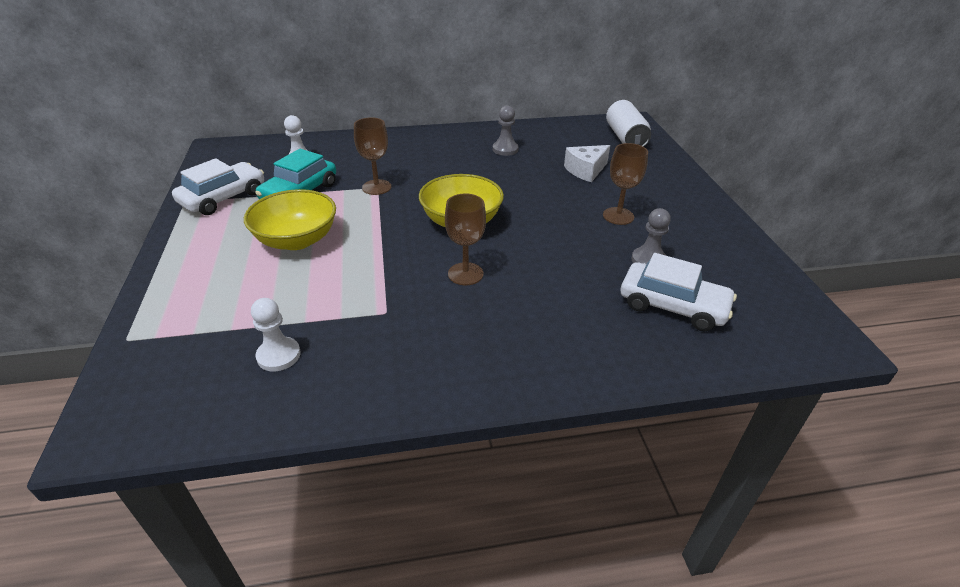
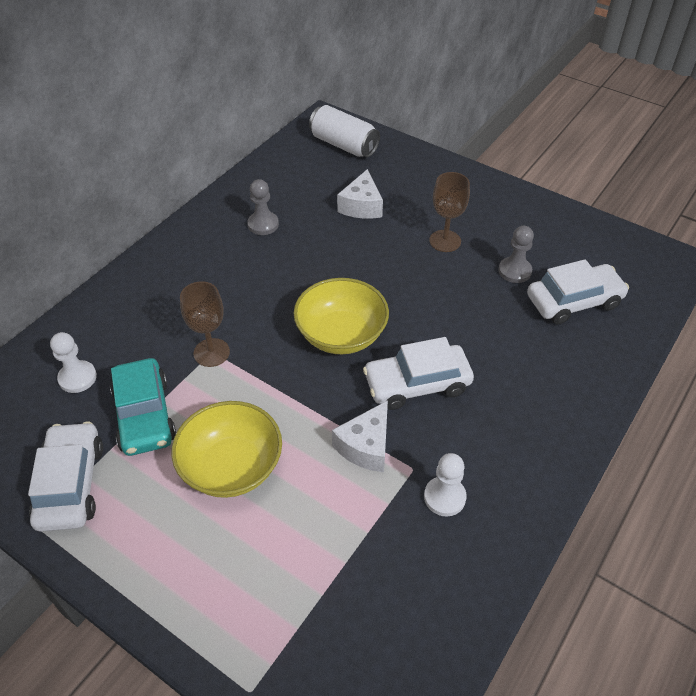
camera: 45 degrees left, 10 degrees up
white pawn [251,298,300,371] -> white pawn moved to [424,453,467,516]
brown goblet [445,194,486,285] -> white car [363,337,474,410]
none -> white cheese [332,400,388,472]

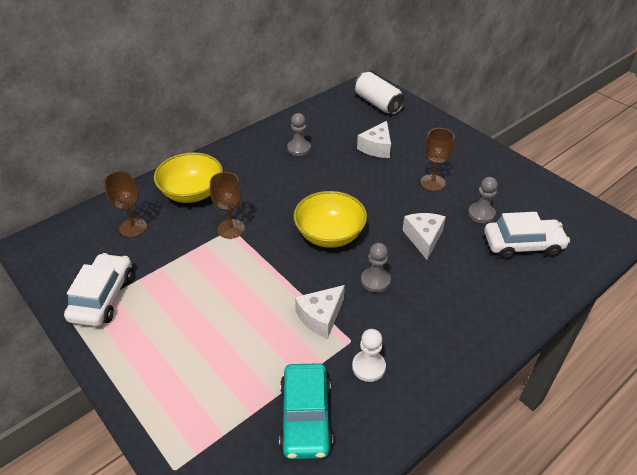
camera: 15 degrees right, 5 degrees down
white pawn [50,332,97,393] -> brown goblet [104,171,147,238]
turquoise car [110,358,176,456] -> turquoise car moved to [279,363,333,459]
yellow bowl [172,401,282,498] -> yellow bowl moved to [154,152,223,203]
white car [363,337,474,410] -> grey pawn [361,243,391,292]
none -> white cheese [403,213,446,260]

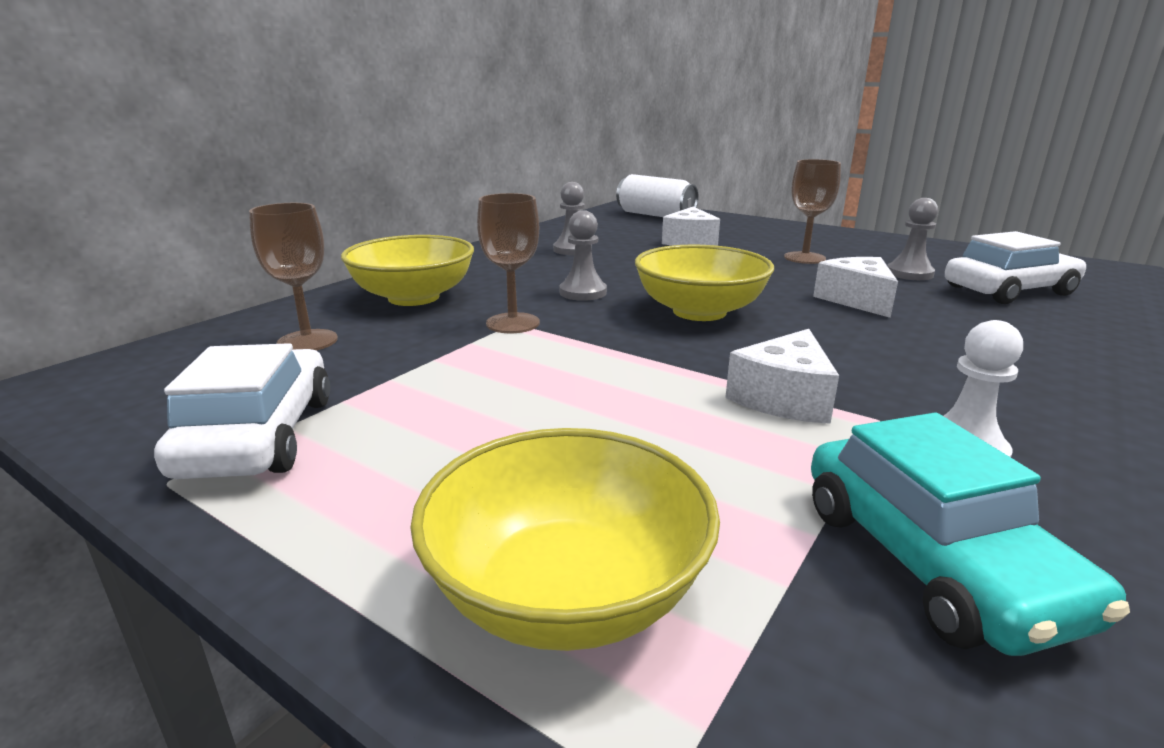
camera: 15 degrees left, 20 degrees down
grey pawn [361,243,391,292] -> grey pawn moved to [559,210,607,301]
none -> yellow bowl [410,428,720,651]

